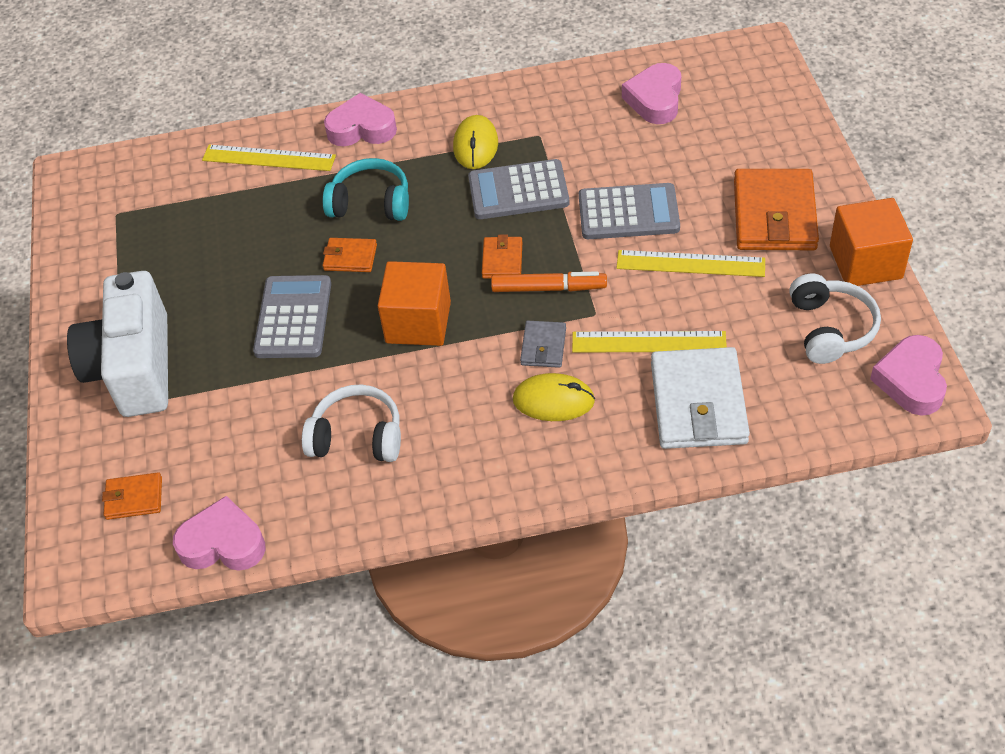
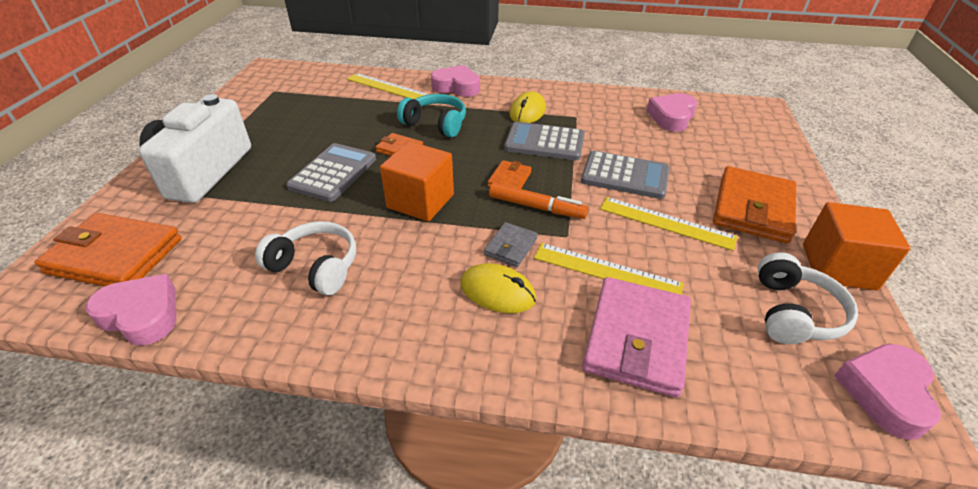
camera: 15 degrees right, 10 degrees down
orange wallet [102,472,162,520] -> orange wallet [34,213,182,287], size x2.02
white wallet [651,347,750,449] -> pink wallet [582,277,691,397]

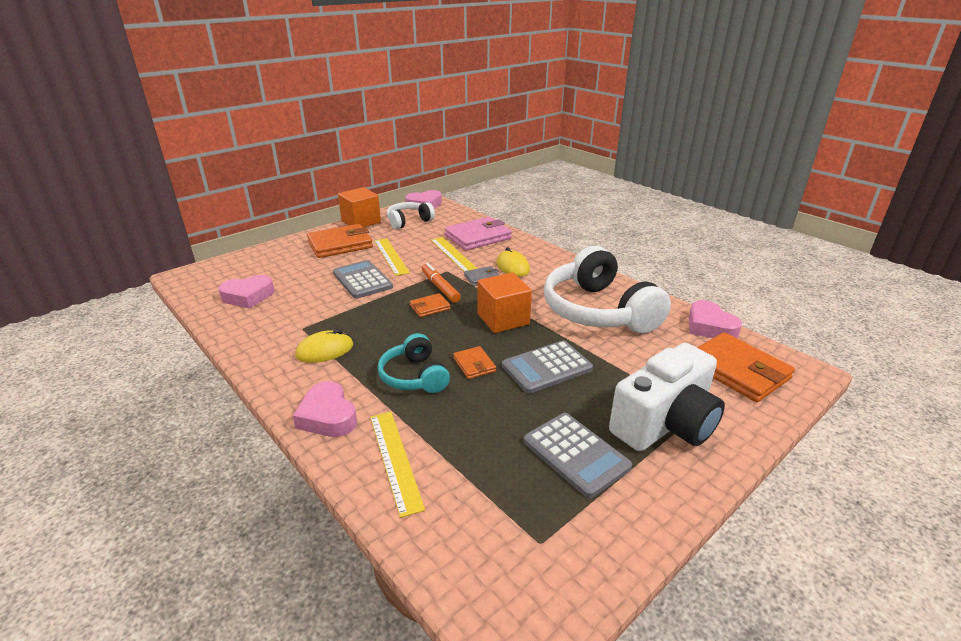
camera: 140 degrees left, 10 degrees down
white headphones [255,221,356,295] -> white headphones [544,246,671,334], size x1.89
grey calculator [504,122,585,160] -> grey calculator moved to [523,413,632,498]

